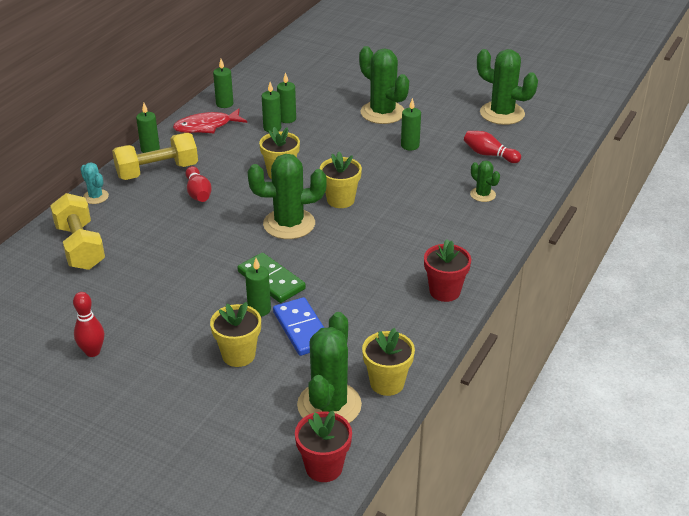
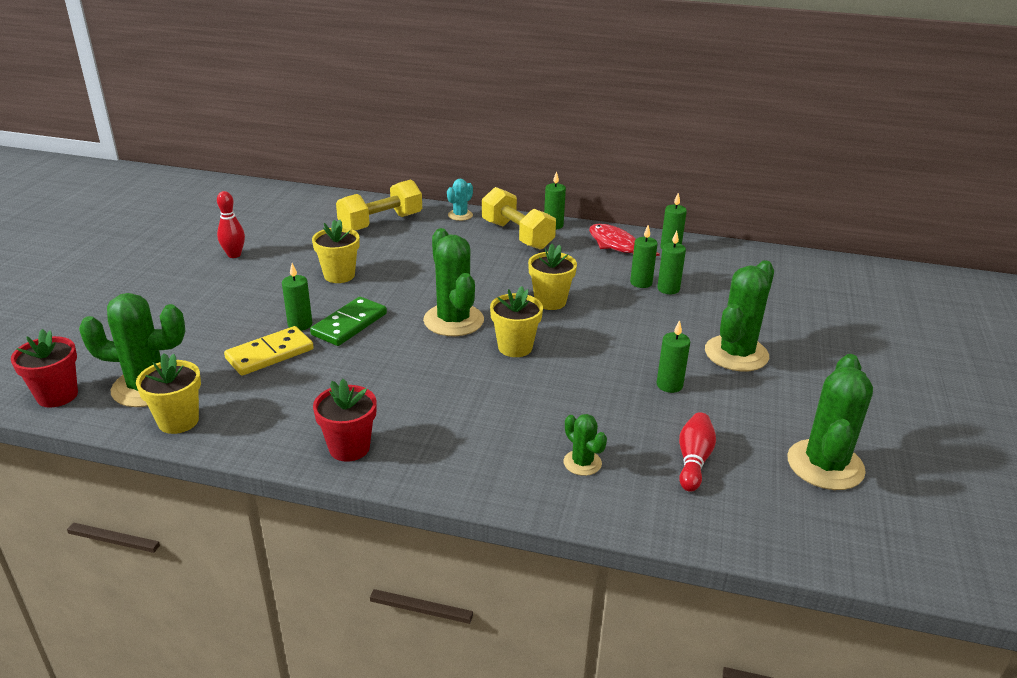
camera: 75 degrees right, 5 degrees down
red bowling pin [186,166,212,202] -> none
yellow flower pot [210,302,261,367] -> yellow flower pot moved to [312,220,359,283]
blue domino [273,297,324,356] -> yellow domino [224,326,313,376]
green cactus [470,160,500,202] -> green cactus turned 75 degrees counterclockwise [564,414,607,476]

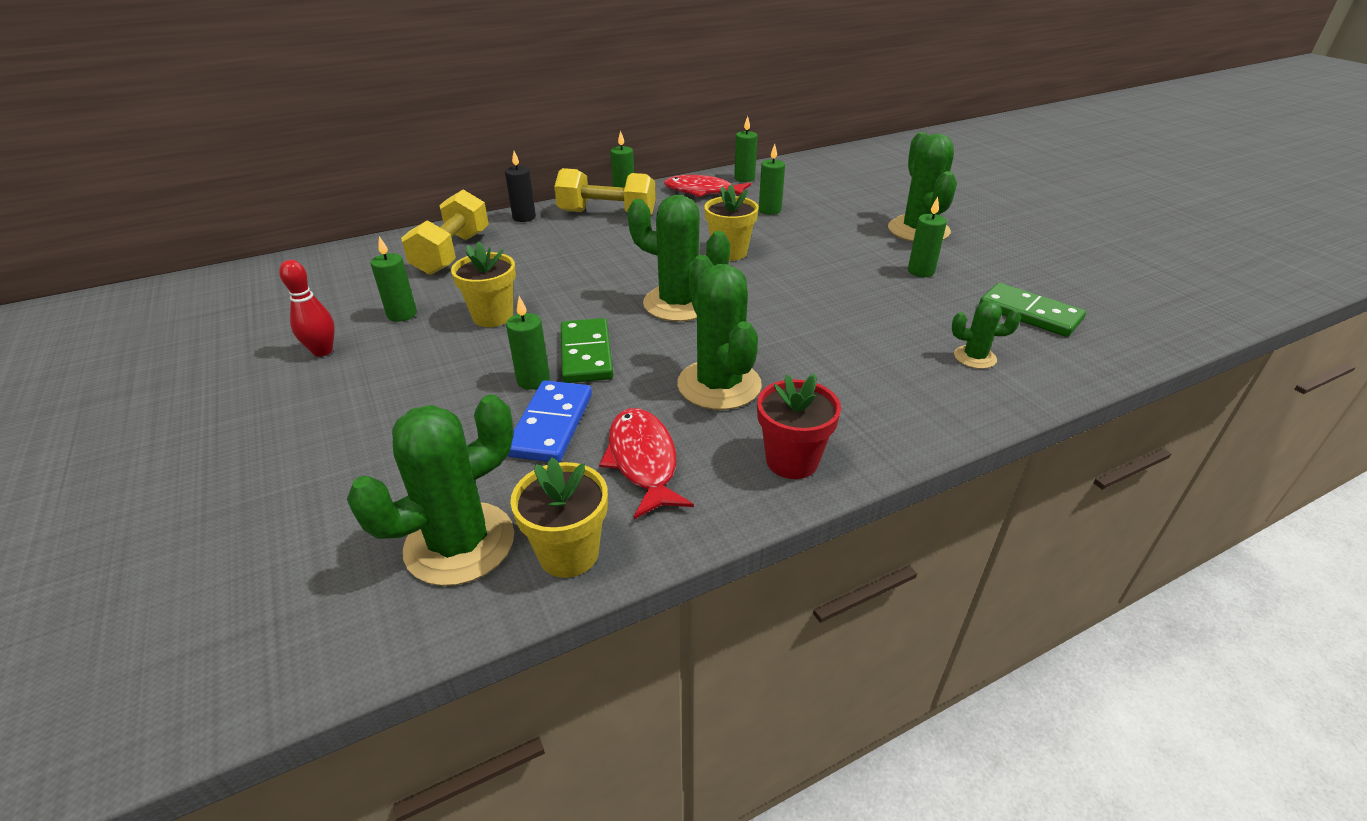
camera: 40 degrees left, 5 degrees up
red flower pot [11,329,78,408] -> none
yellow domino [224,326,313,376] -> blue domino [508,380,592,463]
turquoise cactus [447,179,473,221] -> black candle [505,151,536,222]
yellow flower pot [490,286,543,357] -> none
green candle [657,231,686,294] -> green candle moved to [371,236,417,322]
red bowling pin [679,412,716,492] -> green domino [979,283,1086,337]
green cactus [787,354,873,490] -> green cactus moved to [677,255,762,410]
none -> red fish [599,408,694,519]

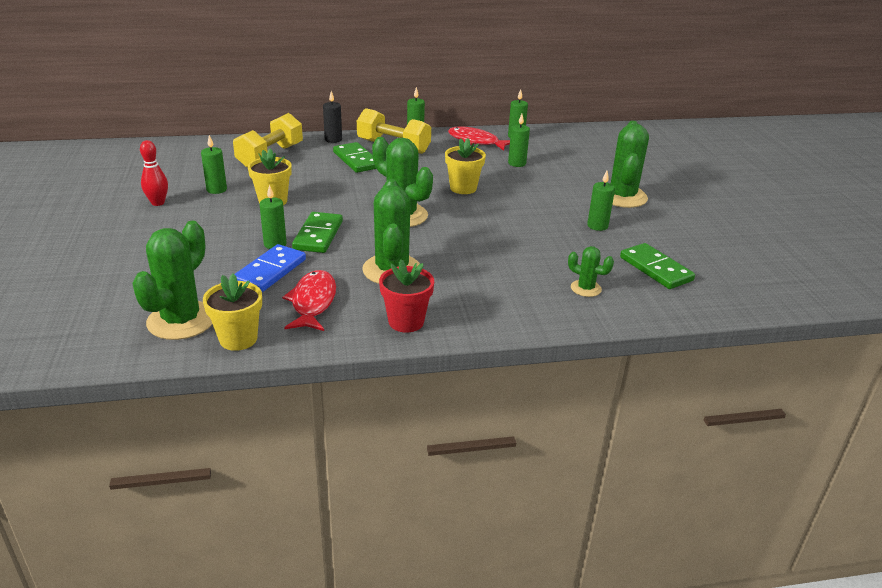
camera: 15 degrees right, 5 degrees down
green cactus [347,394,514,586] -> green cactus turned 45 degrees counterclockwise [132,221,212,340]
none -> green domino [333,142,376,173]

